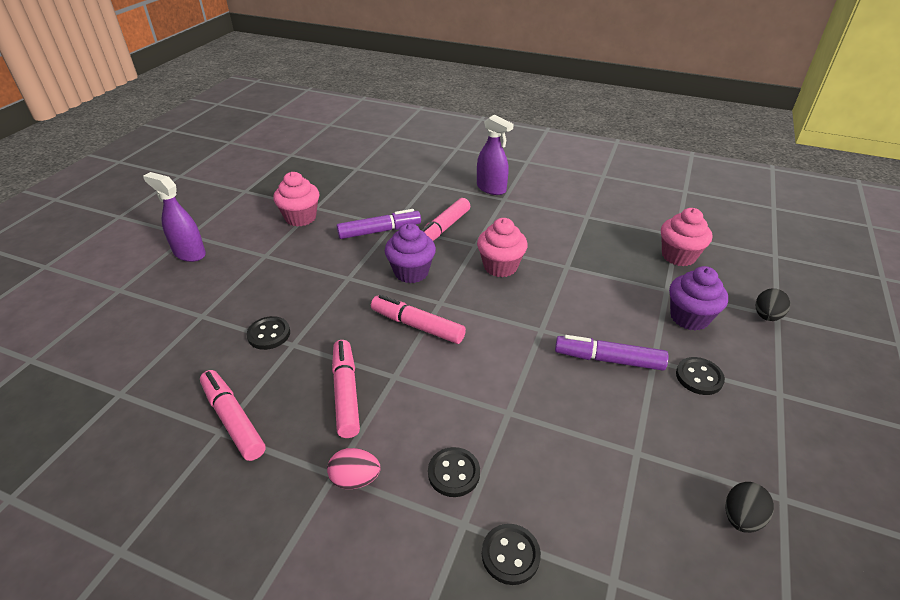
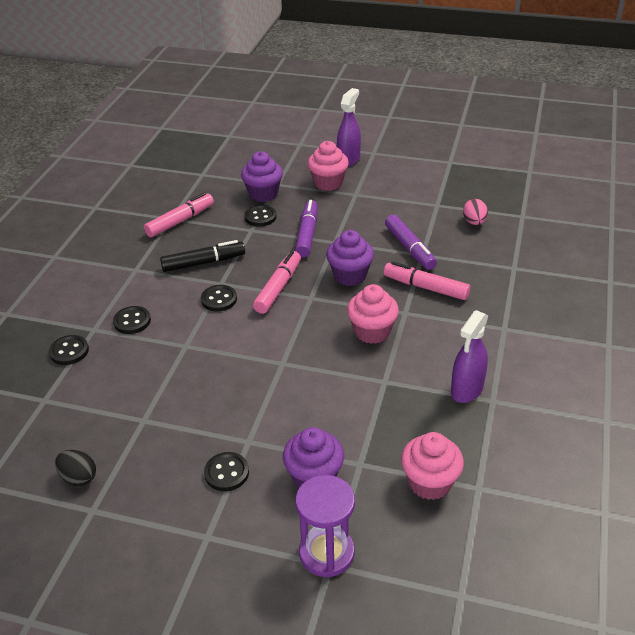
camera: 85 degrees right, 0 degrees up
pink cupcake [273,172,319,227] -> pink cupcake moved to [307,141,349,191]
pink egg [327,448,381,489] -> pink egg moved to [463,199,488,225]
pink marker [332,340,360,438] -> black marker [160,240,245,272]
purple spray bottle [477,115,514,195] -> purple spray bottle moved to [451,310,488,403]
purple marker [555,335,668,371] -> purple marker moved to [295,200,318,257]
black egg [756,289,790,321] -> purple hourglass [295,475,355,577]
none -> black button [201,285,237,312]
none -> purple cupcake [241,151,283,202]

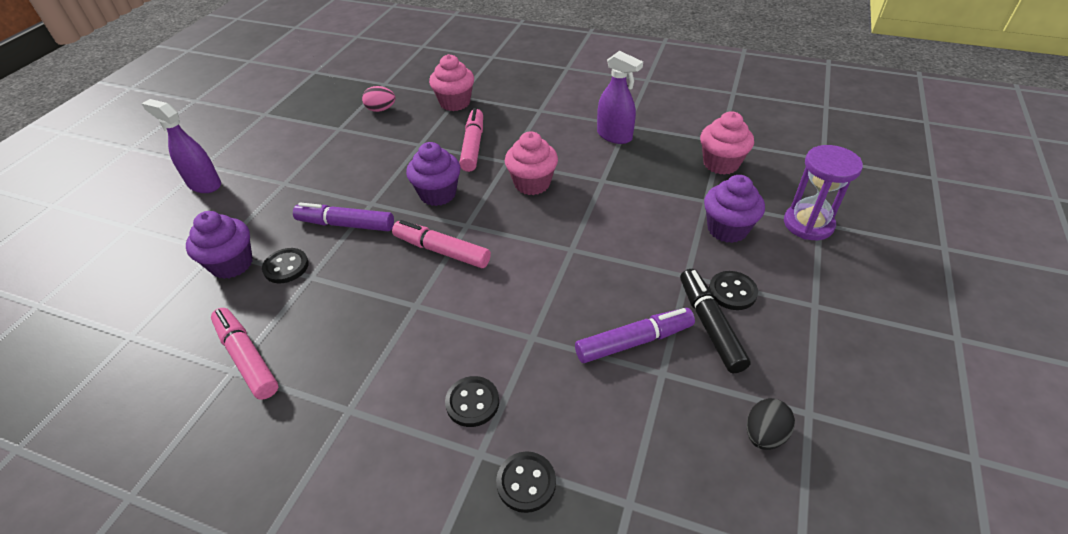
camera: 85 degrees left, 5 degrees up
black marker [160,240,245,272] -> black marker moved to [680,269,751,374]
black button [201,285,237,312] -> none
pink cupcake [307,141,349,191] -> pink cupcake moved to [429,54,474,111]
pink marker [384,261,470,300] -> pink marker turned 150 degrees clockwise [459,108,483,172]
purple marker [385,214,437,270] -> purple marker moved to [575,308,695,363]

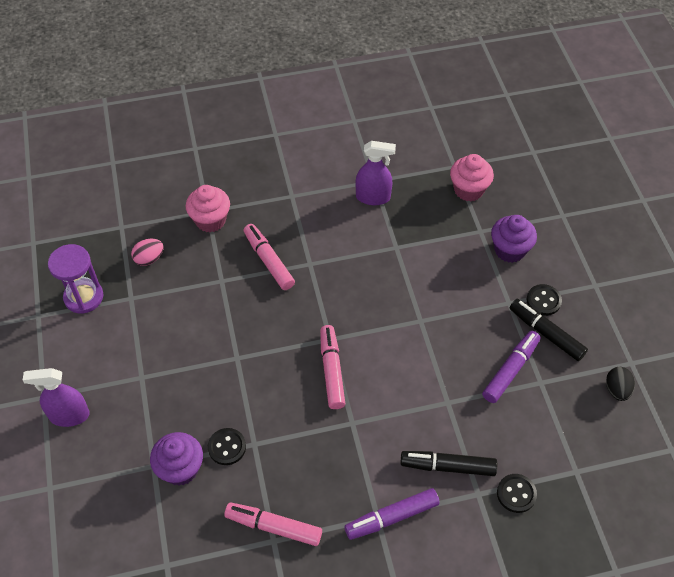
camera: 35 degrees left, 10 degrees up
purple marker [293,202,394,231] -> purple marker moved to [344,488,440,540]
pink marker [392,220,491,268] -> pink marker turned 90 degrees clockwise [320,325,345,409]
purple cupcake [406,142,461,206] -> none
black button [445,376,499,427] -> black marker [400,451,497,476]
pink cupcake [505,131,558,195] -> none
purple hourglass [784,145,863,240] -> purple hourglass moved to [48,244,103,314]

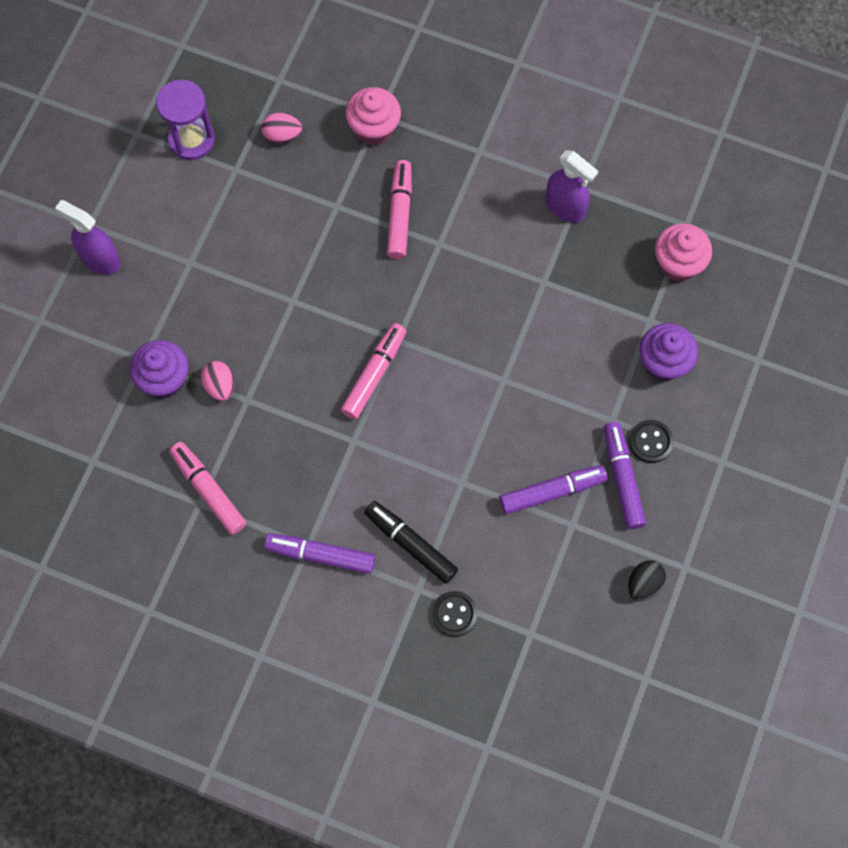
camera: 35 degrees right, 15 degrees up
black button [208,428,246,465] -> pink egg [201,361,235,401]
black marker [510,299,588,361] -> purple marker [604,422,646,529]

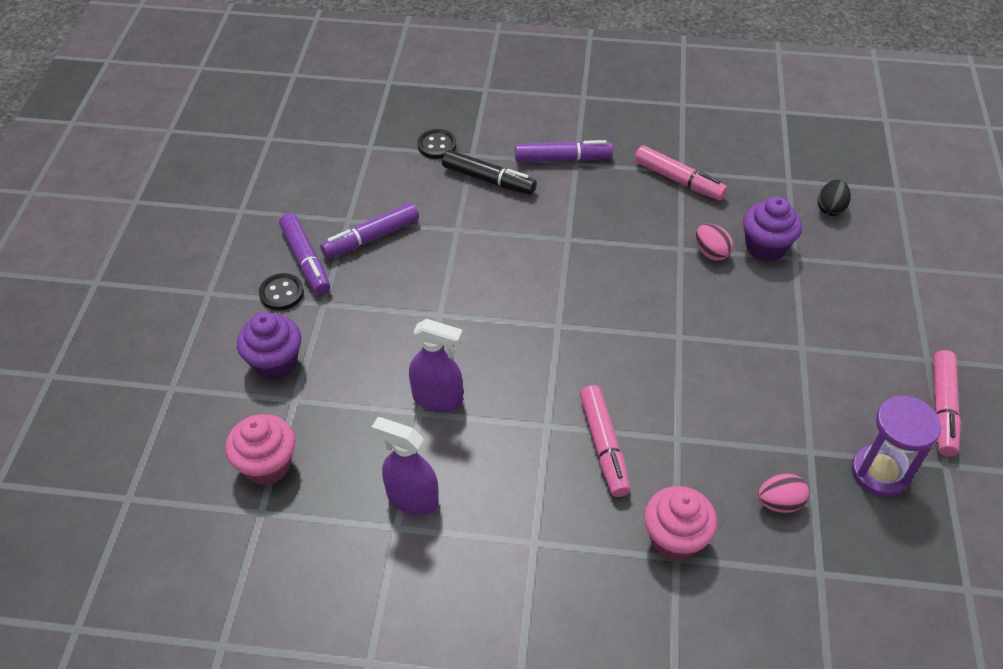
camera: 165 degrees right, 20 degrees down
purple spray bottle [55,200,121,274] -> purple spray bottle moved to [409,319,463,412]
pink marker [341,323,406,420] -> pink marker moved to [933,350,961,456]
black egg [628,560,666,601] -> black egg moved to [818,180,851,216]

